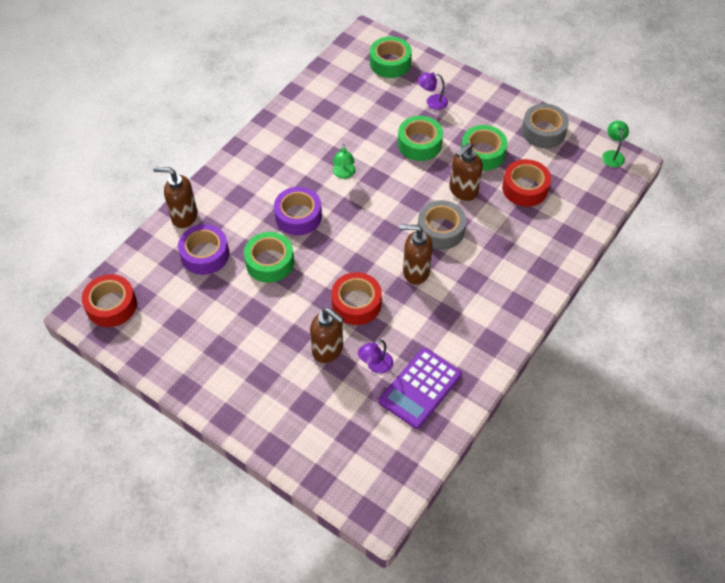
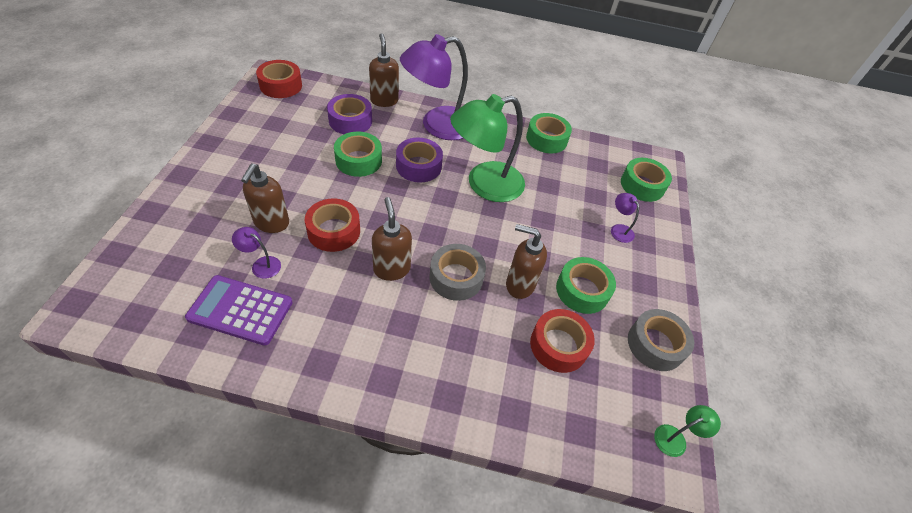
camera: 60 degrees right, 5 degrees down
green lamp [333,144,355,179] -> green lamp [450,94,525,202], size x2.49
green tape [398,116,443,161] -> green tape moved to [526,113,572,153]
none -> purple lamp [400,34,468,140]

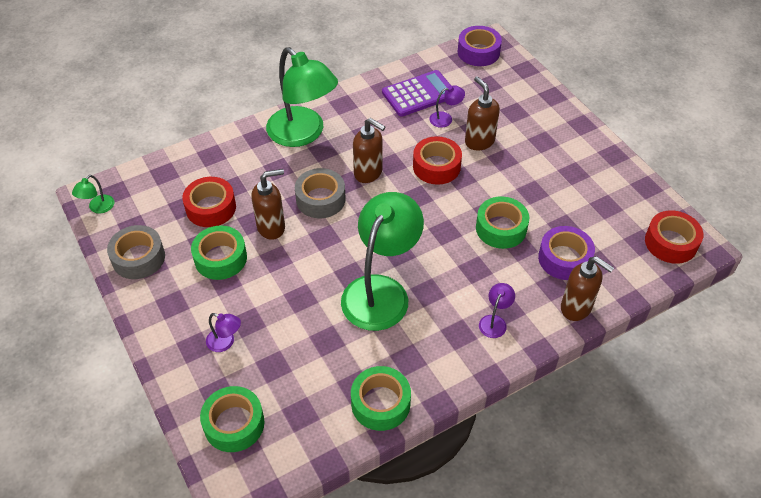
camera: 145 degrees right, 0 degrees up
purple tape [396,138,443,183] -> purple tape moved to [458,26,502,66]
purple lamp [400,34,468,140] -> purple lamp [479,283,515,338], size x0.40
none -> green lamp [266,47,338,147]

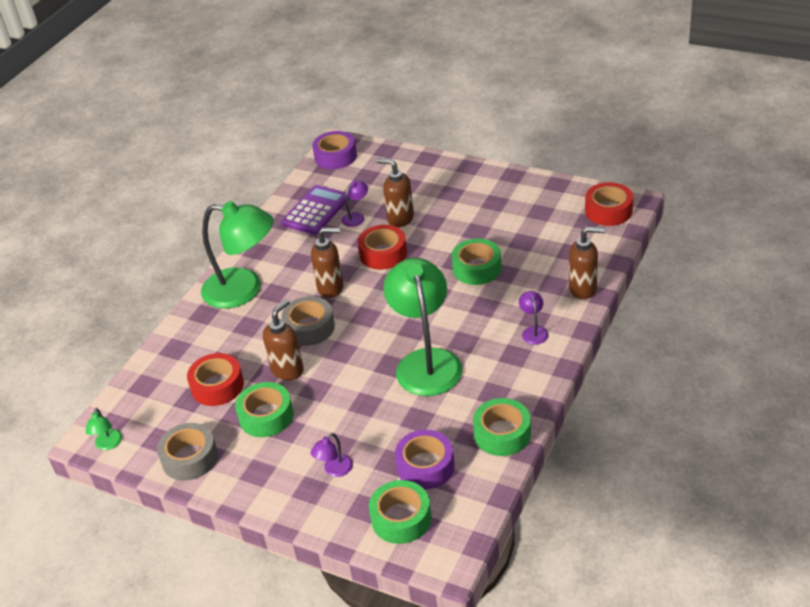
camera: 30 degrees left, 10 degrees down
purple lamp [206,313,241,352] -> purple lamp turned 135 degrees clockwise [311,433,353,477]
purple tape [538,226,595,280] -> purple tape moved to [395,430,455,490]

